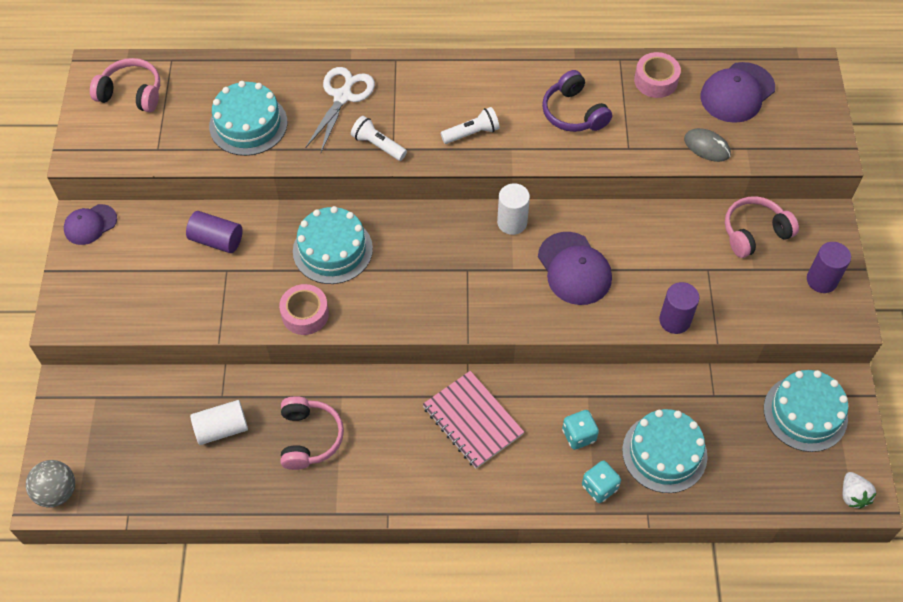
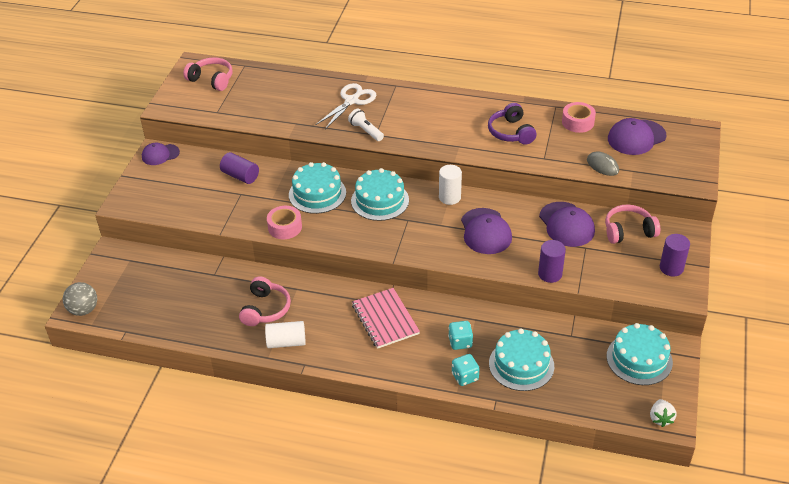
camera: 15 degrees right, 15 degrees down
white cylinder [190,400,248,445] -> white cylinder moved to [265,321,306,348]
turquoise cake [209,81,288,156] -> turquoise cake moved to [351,168,409,221]
white flashlight [440,107,500,144] -> none
none -> purple cap [539,202,595,247]

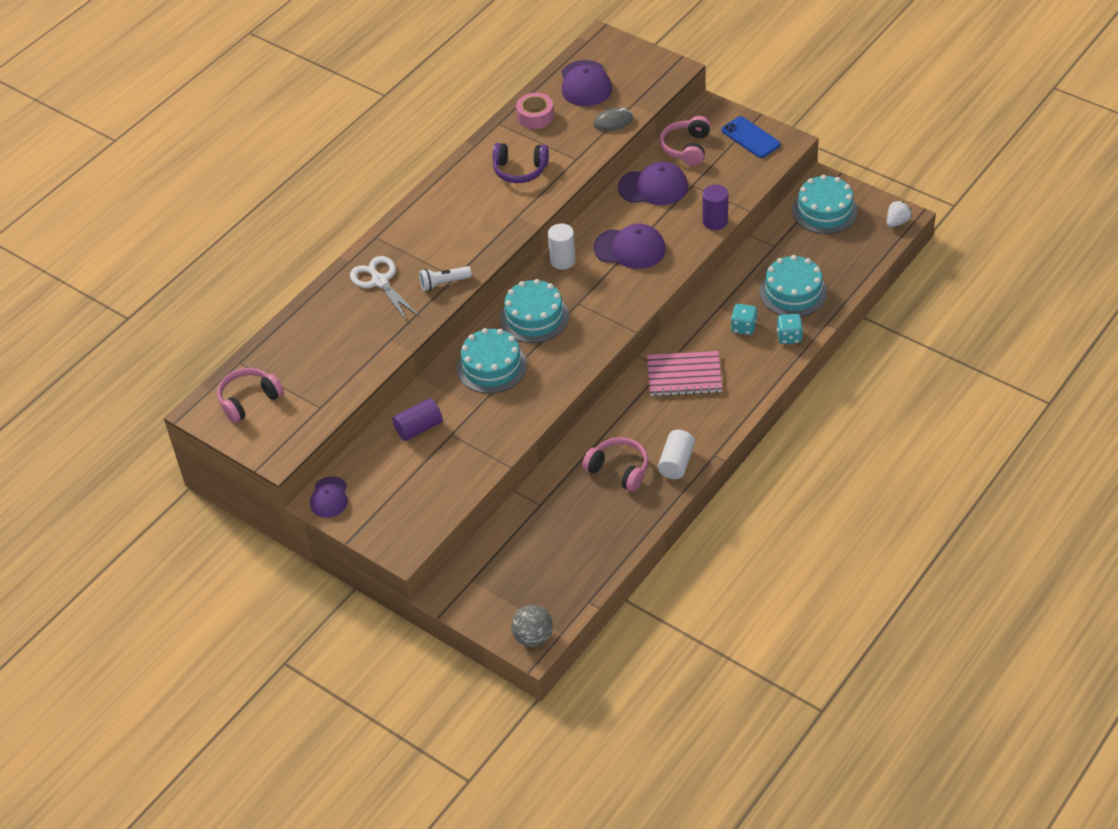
camera: 65 degrees left, 5 degrees up
pink tape [267,206,302,239] -> none
white strawberry [650,399,676,427] -> white strawberry turned 75 degrees counterclockwise [887,201,912,227]
purple cylinder [660,234,690,276] -> blue phone [721,116,781,158]

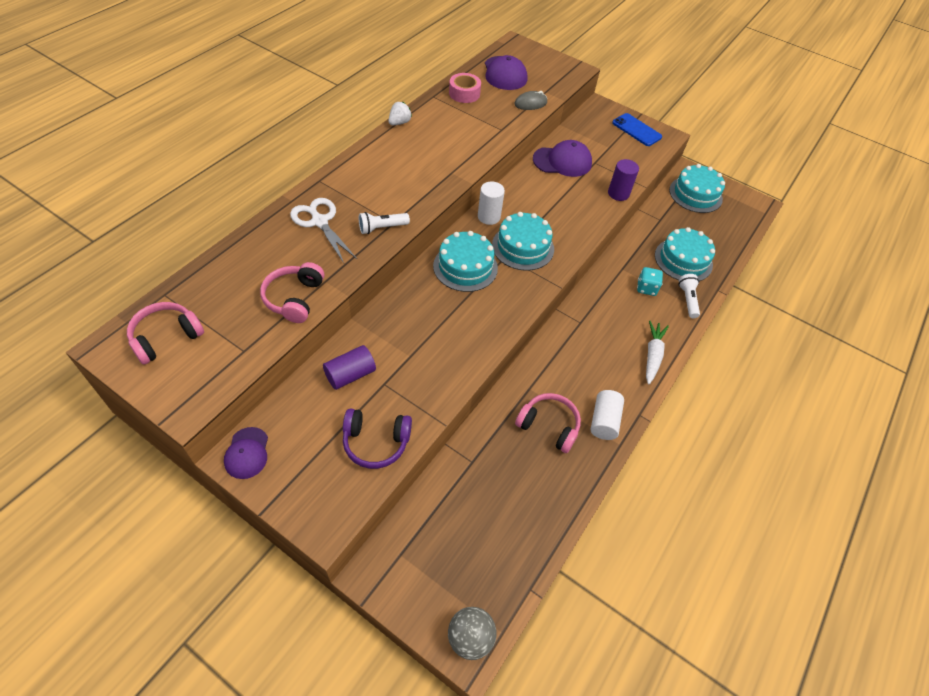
camera: 10 degrees left, 5 degrees up
turquoise cake [457,328,527,393] -> turquoise cake moved to [492,212,554,271]
purple headphones [493,143,549,183] -> purple headphones moved to [343,408,412,469]
purple cap [594,224,666,269] -> none
pink notebook [647,351,722,397] -> none
pink headphones [660,116,711,166] -> pink headphones moved to [260,262,325,323]
turquoise dice [777,314,803,344] -> white flashlight [679,274,700,318]
white strawberry [887,201,912,227] -> white strawberry moved to [388,102,412,125]
none -> white carrot [646,320,669,384]

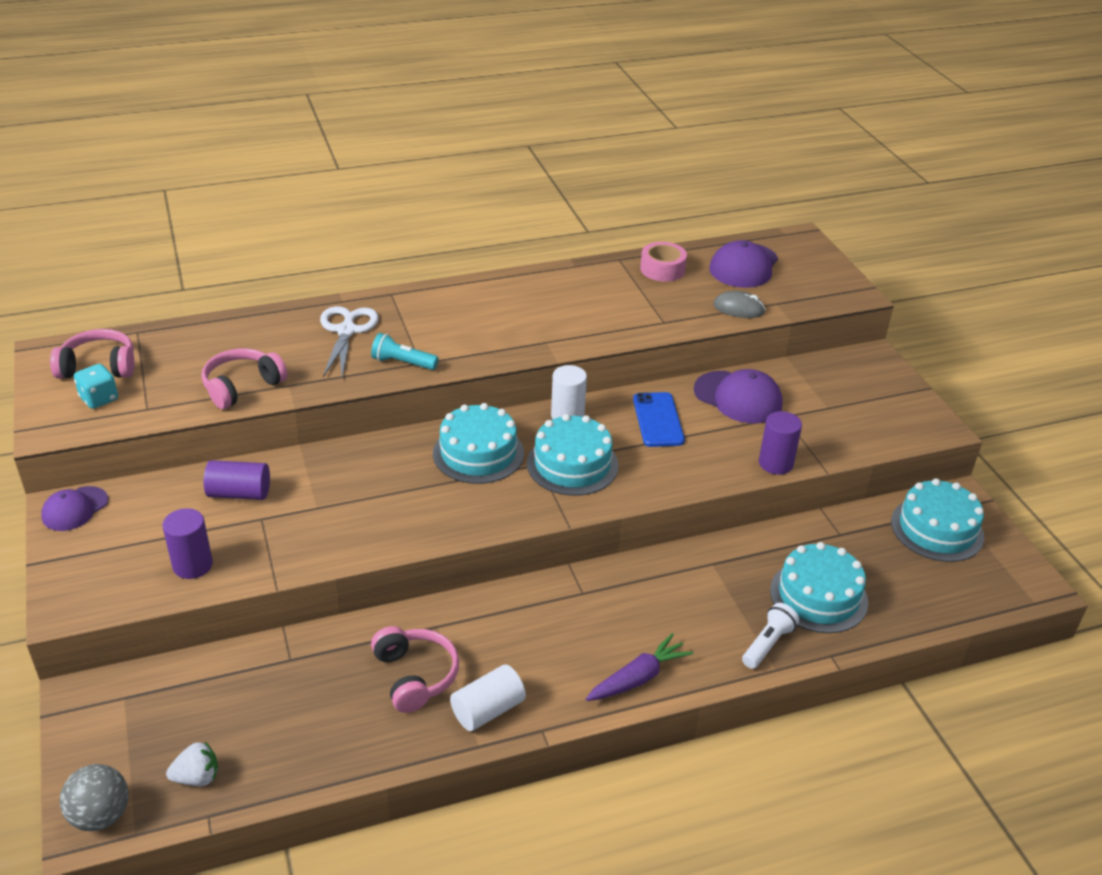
camera: 40 degrees right, 15 degrees down
purple headphones [343,408,412,469] -> purple cylinder [162,508,213,579]
white flashlight [359,212,410,234] -> turquoise flashlight [371,333,439,370]
white strawberry [388,102,412,125] -> white strawberry moved to [166,741,218,786]
blue phone [612,113,662,146] -> blue phone moved to [633,392,685,447]
turquoise dice [637,267,663,296] -> turquoise dice moved to [74,364,118,409]
white carrot [646,320,669,384] -> purple carrot [586,633,693,701]

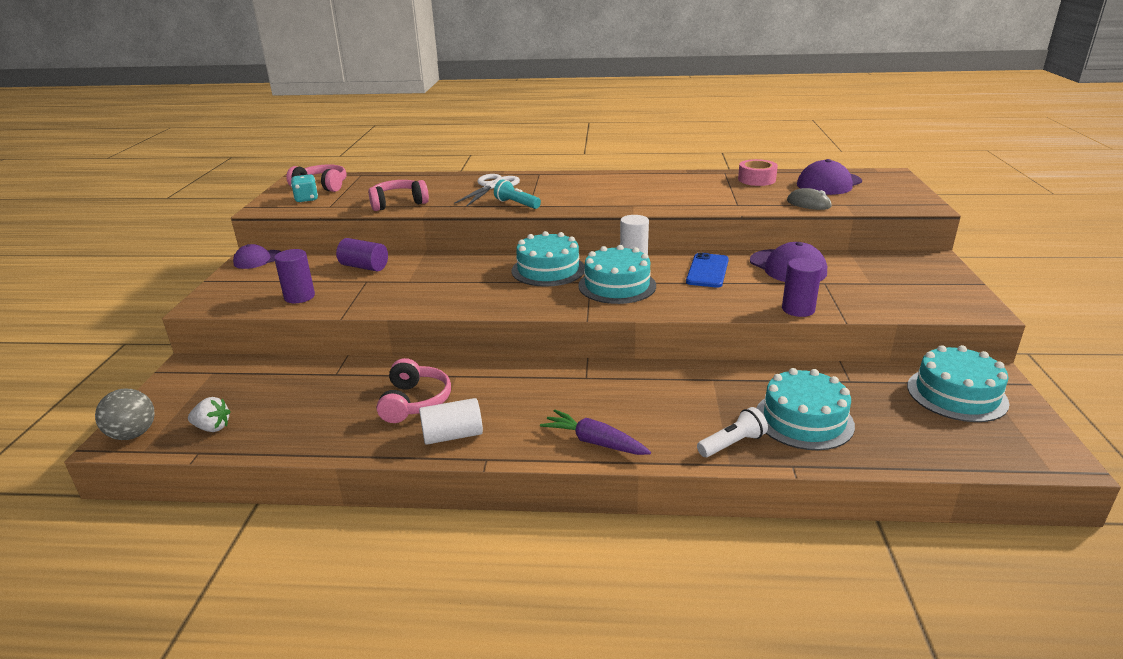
camera: 25 degrees right, 10 degrees down
purple carrot [586,633,693,701] -> purple carrot turned 135 degrees counterclockwise [540,410,651,455]

